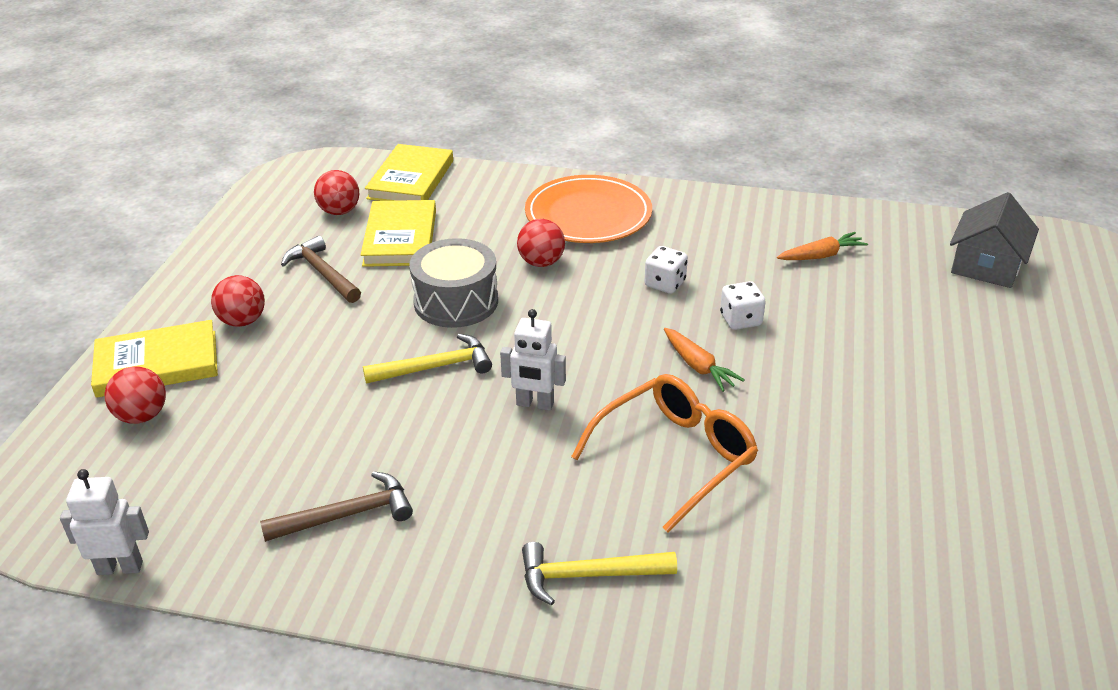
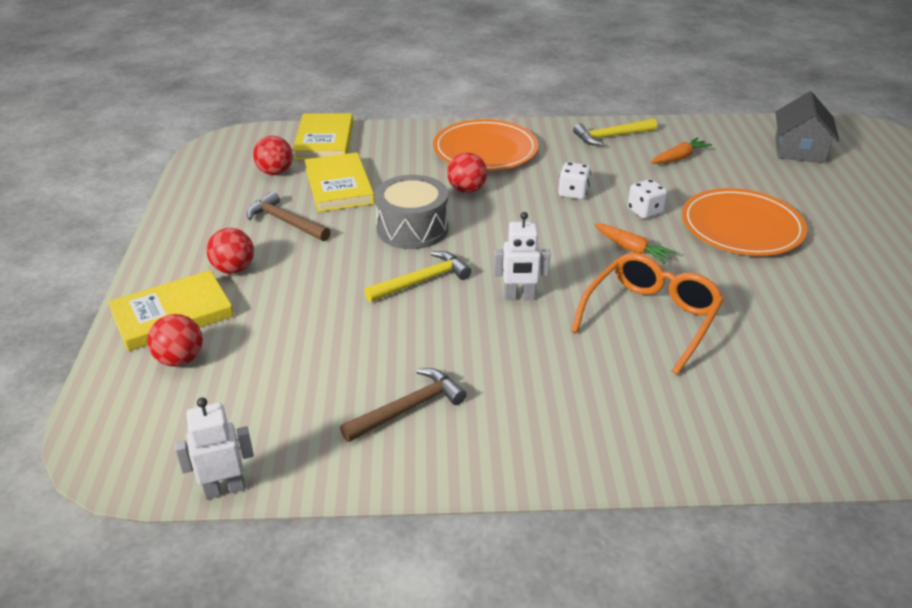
camera: 15 degrees left, 0 degrees up
yellow hammer [522,542,677,605] -> yellow hammer moved to [573,119,657,146]
none -> orange plate [682,188,807,256]

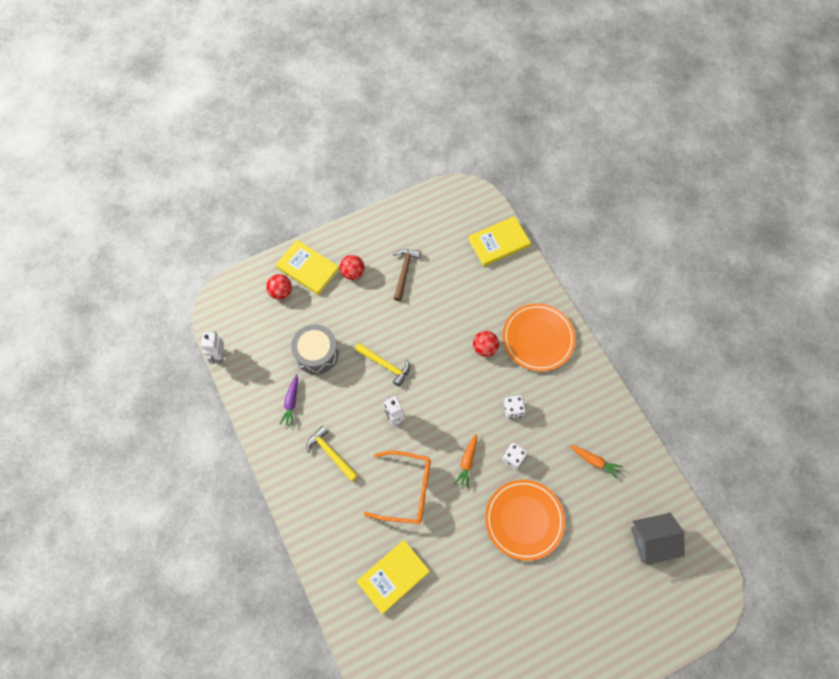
camera: 65 degrees right, 30 degrees up
white robot [174,397,254,499] -> white robot turned 135 degrees counterclockwise [201,331,224,364]
red ball [253,136,293,175] -> none
yellow book [305,152,375,212] -> yellow book moved to [356,540,430,614]
brown hammer [340,368,467,442] -> purple carrot [279,374,298,426]
grey drum [374,175,449,249] -> grey drum moved to [291,324,339,375]
yellow hammer [573,119,657,146] -> yellow hammer moved to [307,426,358,482]

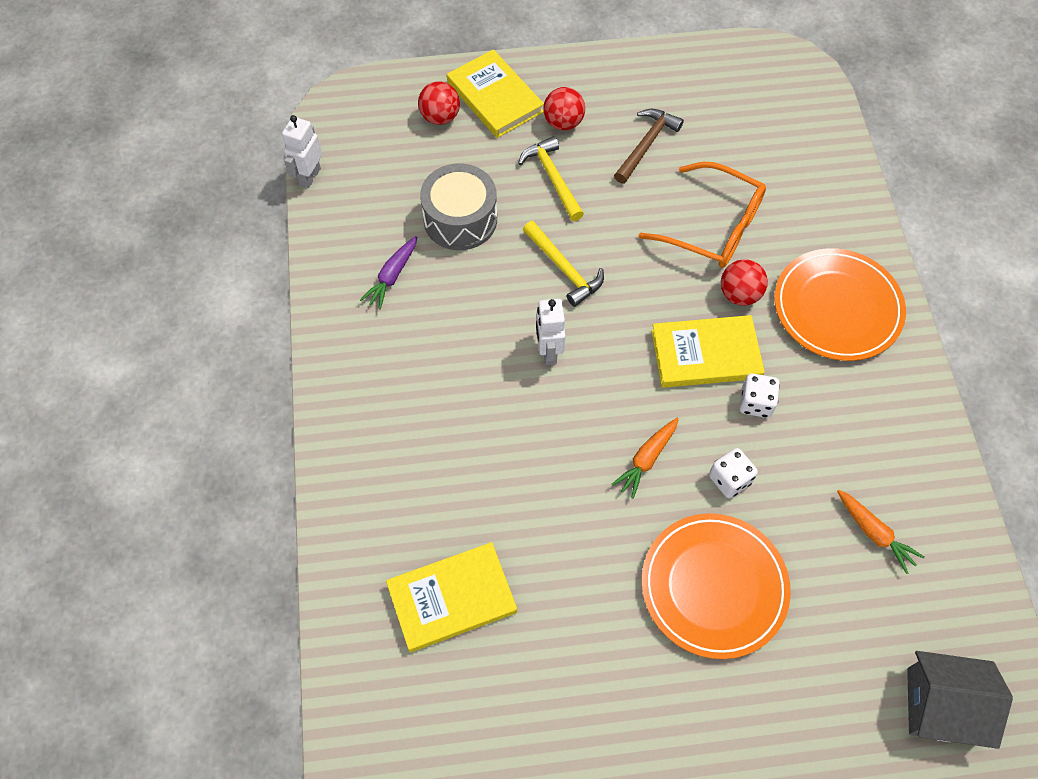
camera: 20 degrees right, 5 degrees down
yellow hammer [307,426,358,482] -> yellow hammer moved to [518,136,584,221]
orange glasses [364,451,431,524] -> orange glasses moved to [639,162,766,268]
yellow book [468,216,531,267] -> yellow book moved to [651,315,765,388]

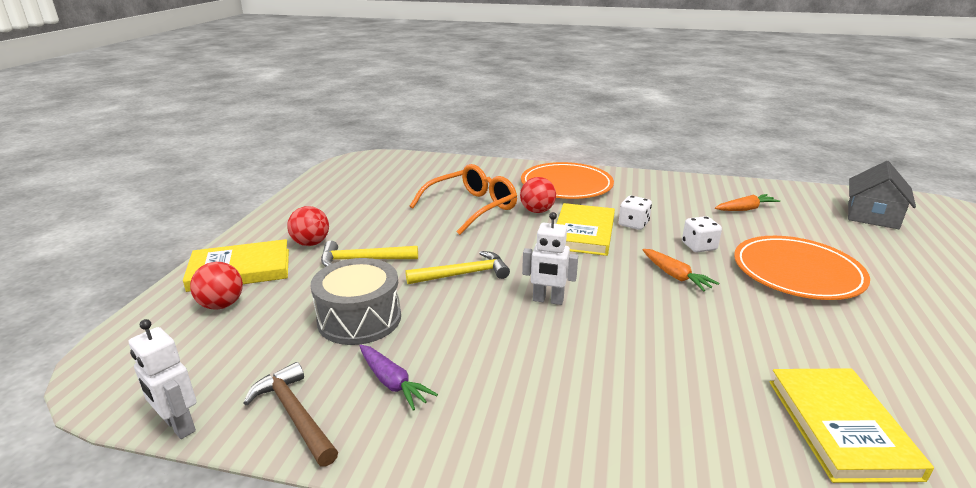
camera: 70 degrees left, 35 degrees down
brown hammer [614,109,684,184] -> brown hammer moved to [243,362,338,467]

